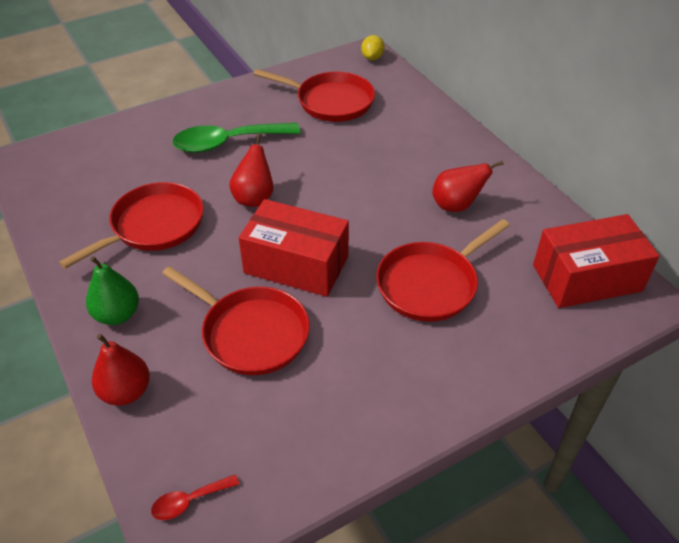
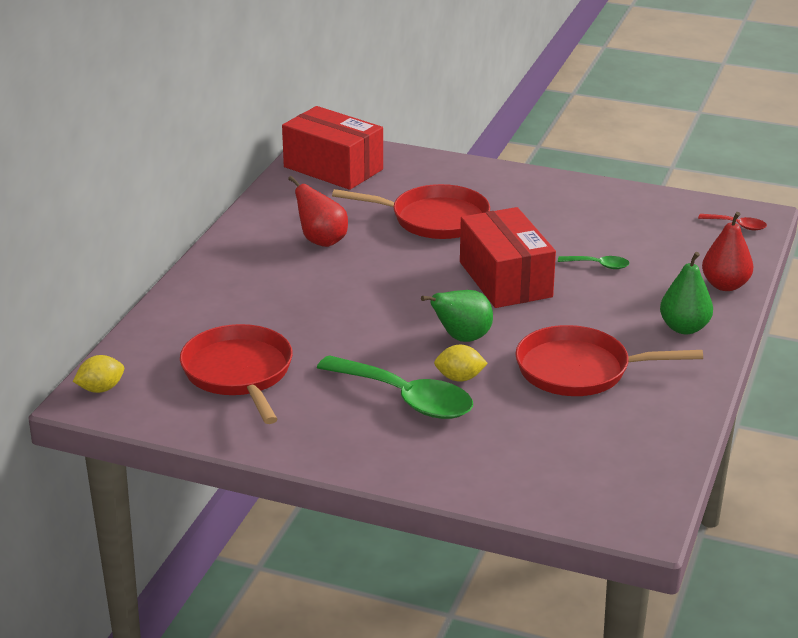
camera: 130 degrees left, 15 degrees down
red pan [162,266,310,375] -> green spoon [558,256,630,269]
red pear [229,133,274,207] -> green pear [421,290,493,342]
none -> yellow lemon [434,345,488,382]

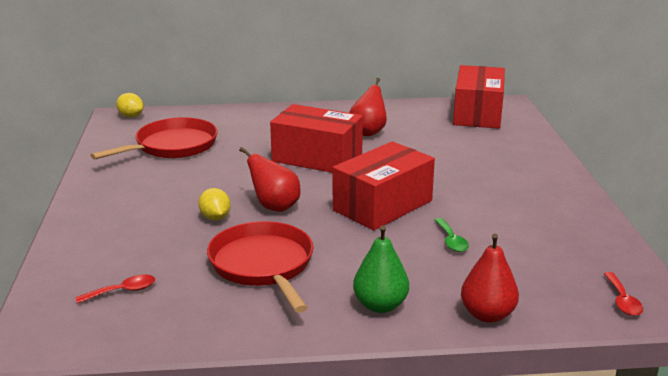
camera: 65 degrees right, 5 degrees down
green spoon [317,355,473,419] -> none
red pan [332,184,490,239] -> none
green pear [421,290,493,342] -> red pear [239,147,300,212]
none -> red spoon [75,274,155,304]
none -> red box [270,104,363,173]

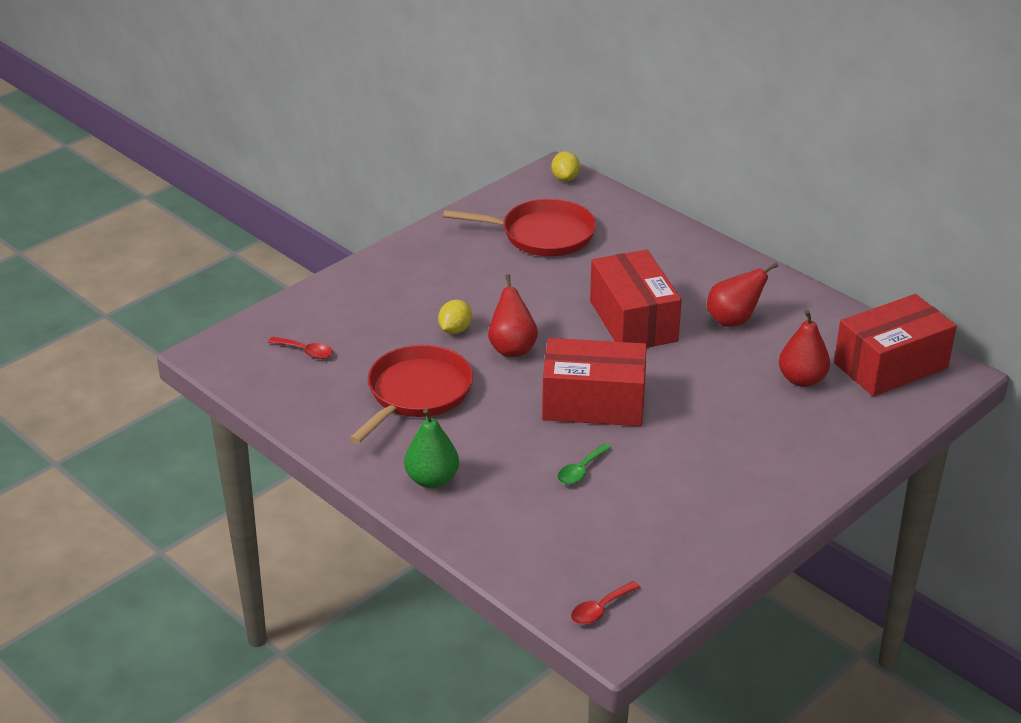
camera: 50 degrees right, 10 degrees up
red pear [461,234,519,323] -> red pear moved to [779,310,830,387]

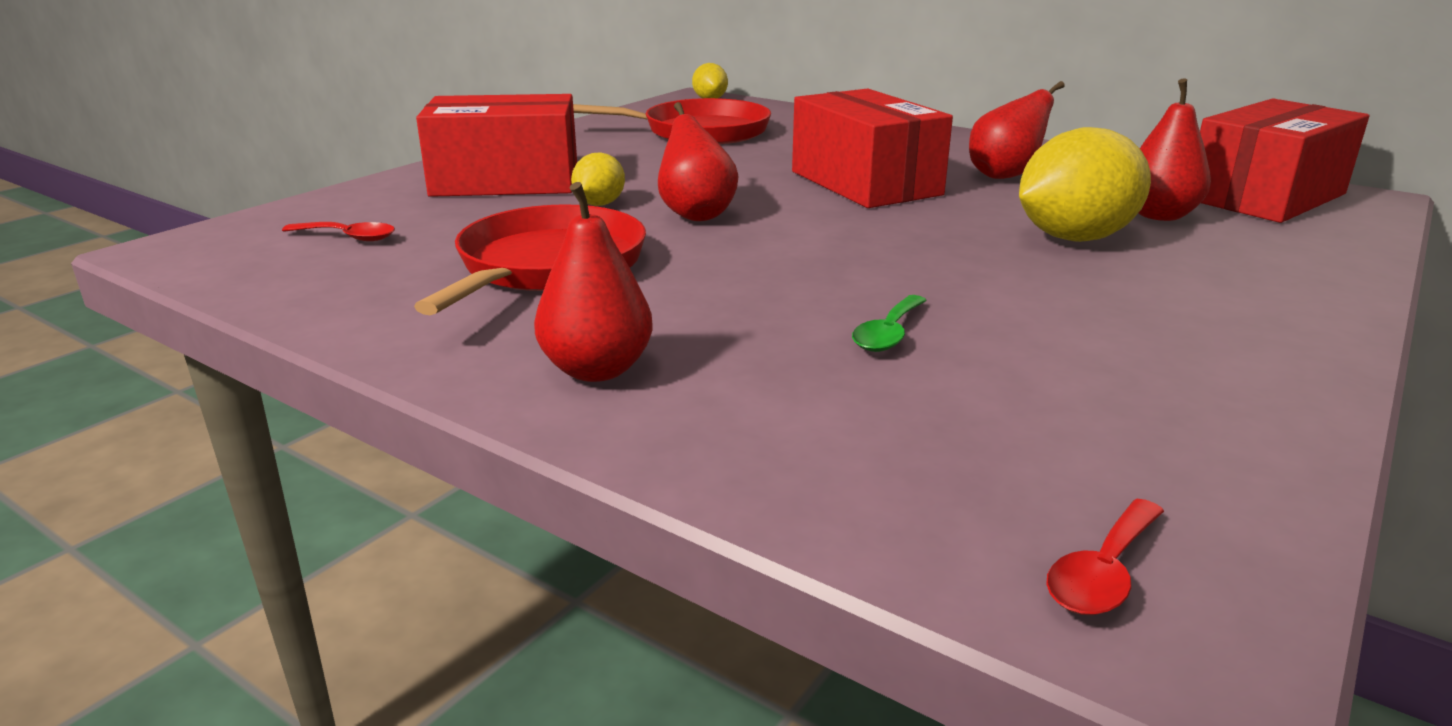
camera: 10 degrees left, 10 degrees down
green pear [404,409,459,488] -> red pear [534,182,653,382]
red box [542,338,647,426] -> red box moved to [416,94,577,197]
none -> yellow lemon [1019,127,1151,242]

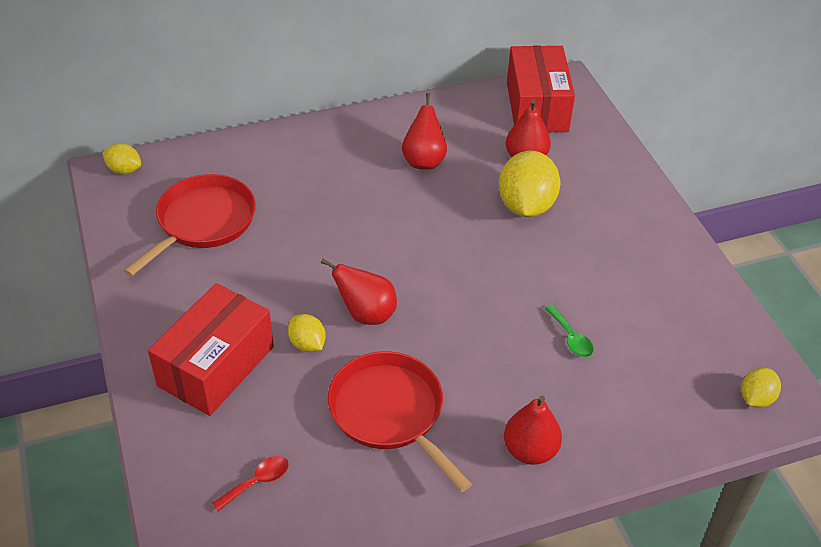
camera: 55 degrees left, 20 degrees up
red box [792,89,953,208] -> none
red spoon [1046,499,1164,615] -> yellow lemon [741,368,781,408]

